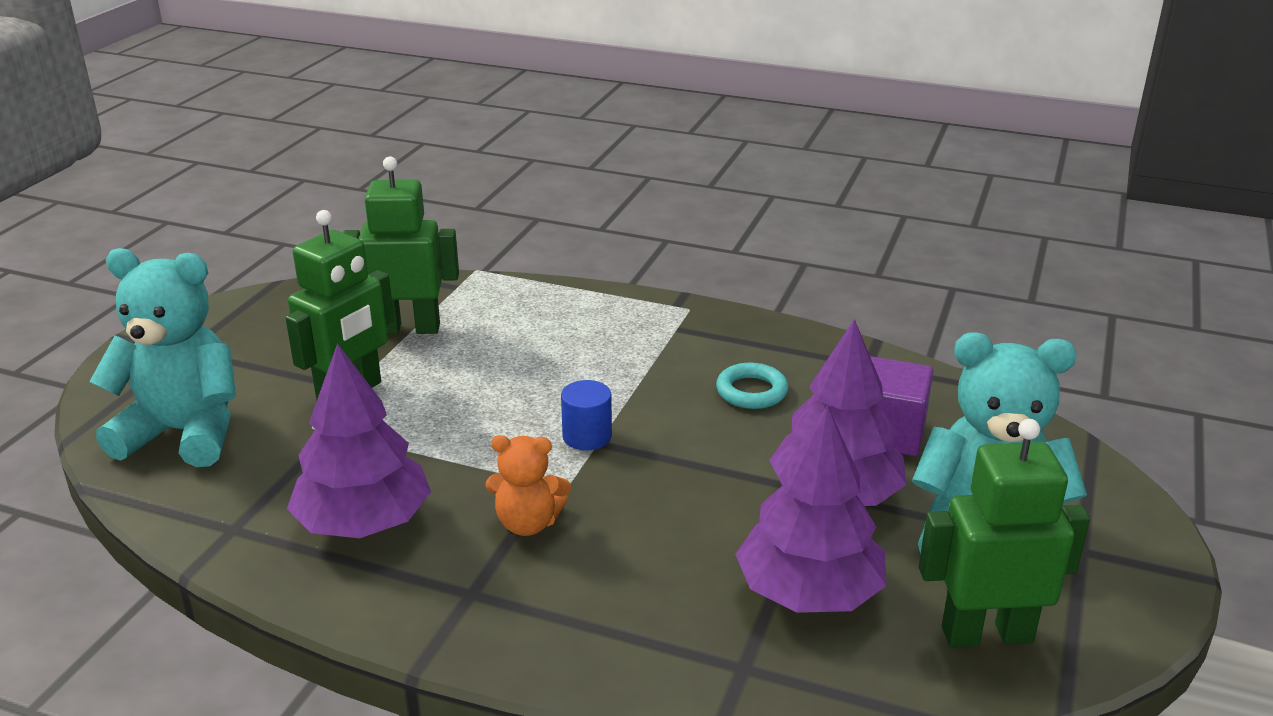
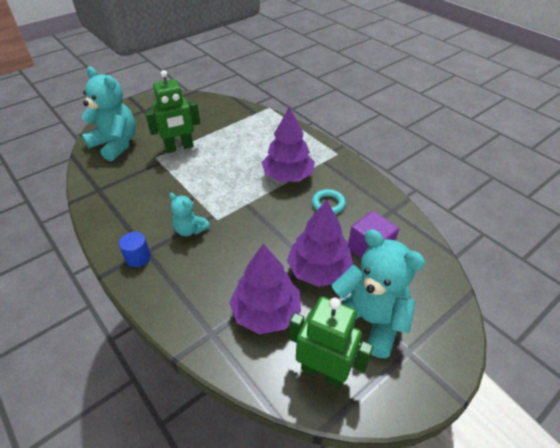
camera: 30 degrees right, 15 degrees up
purple tree [287,343,431,538] -> purple tree moved to [262,106,315,182]
green robot [343,156,459,334] -> none
orange teddy bear [485,435,571,536] -> turquoise teddy bear [169,193,210,236]
blue cylinder [561,380,612,450] -> blue cylinder moved to [119,232,151,267]

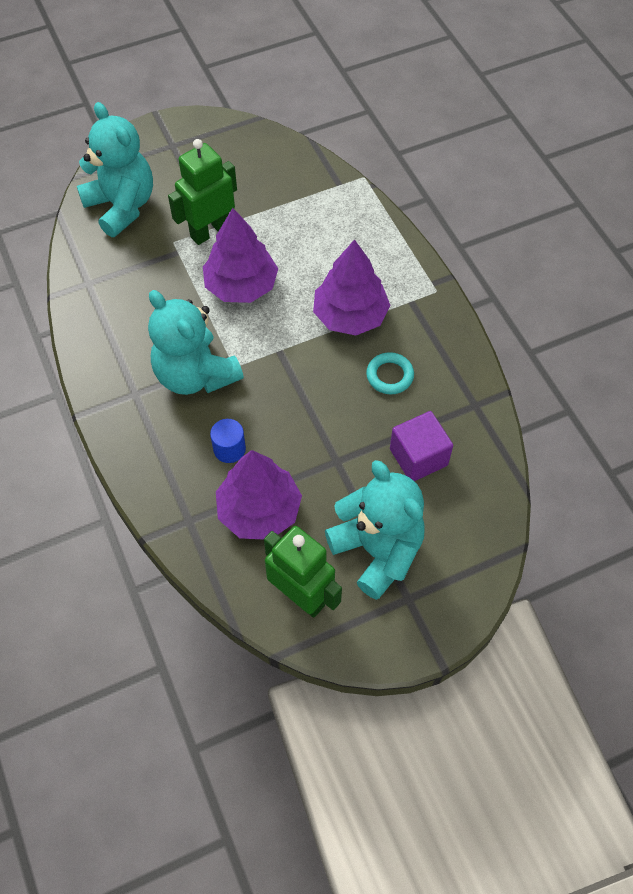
camera: 15 degrees right, 15 degrees up
blue cylinder [119,232,151,267] -> blue cylinder moved to [210,419,246,463]
green robot [145,70,200,153] -> green robot turned 150 degrees clockwise [168,139,237,245]
turquoise teddy bear [169,193,210,236] -> turquoise teddy bear [148,290,244,395], size x1.88
purple tree [287,200,353,287] -> purple tree moved to [203,208,278,303]

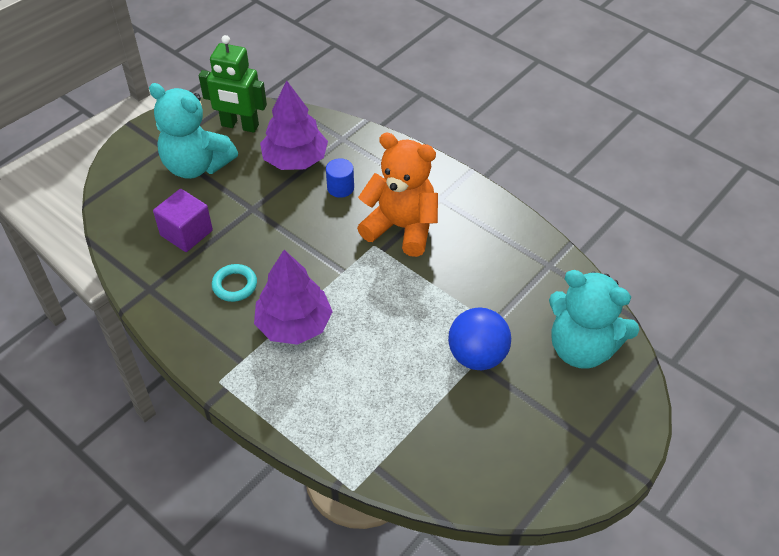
camera: 155 degrees right, 10 degrees down
turquoise teddy bear [148,290,244,395] -> orange teddy bear [357,133,438,257]
green robot [168,139,237,245] -> blue ball [448,307,511,370]
purple tree [203,208,278,303] -> none

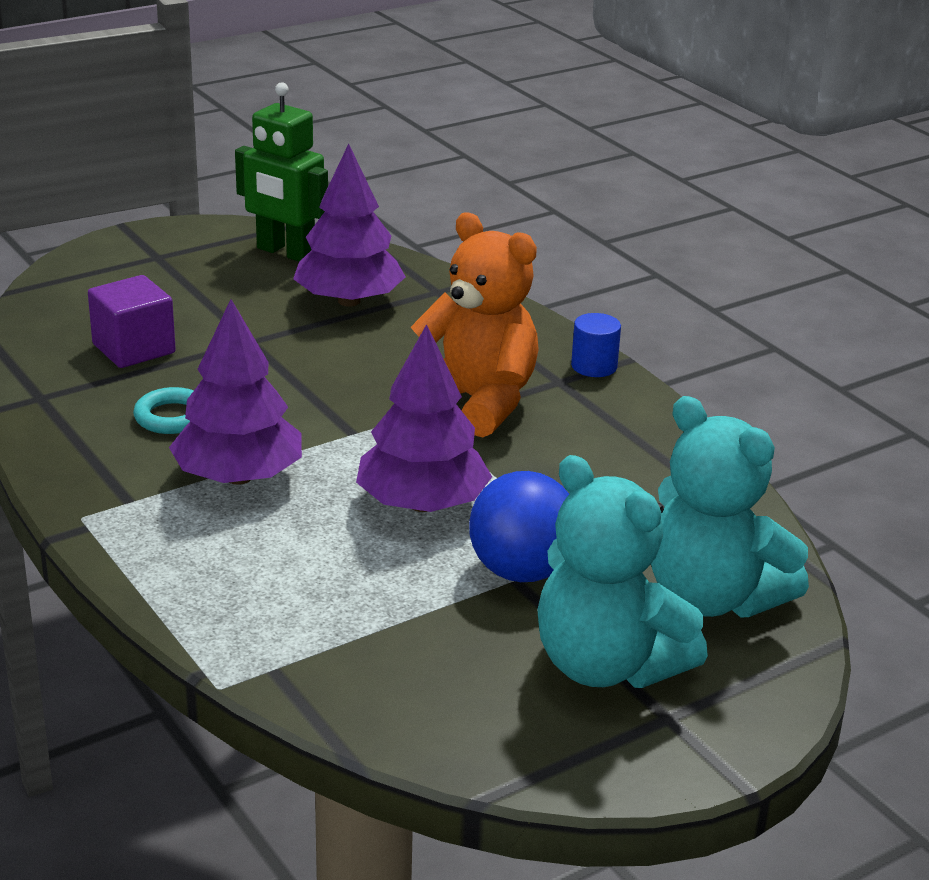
camera: 15 degrees right, 20 degrees down
turquoise teddy bear [149,83,238,179] -> turquoise teddy bear moved to [537,455,708,688]
blue cylinder [326,158,354,198] -> blue cylinder moved to [571,313,621,377]
none -> purple tree [356,324,492,512]

